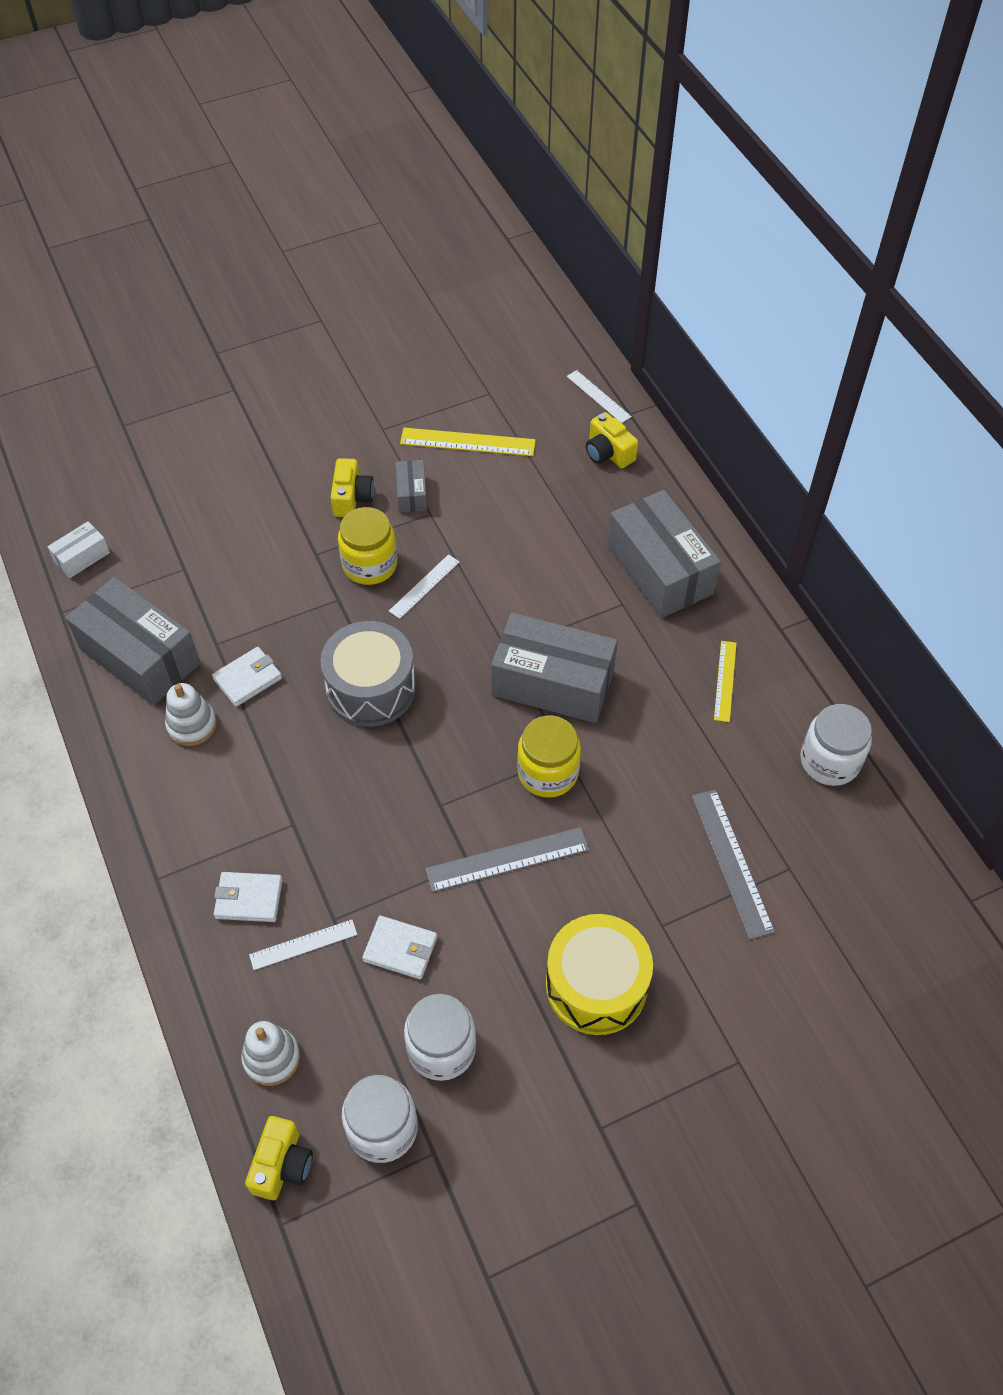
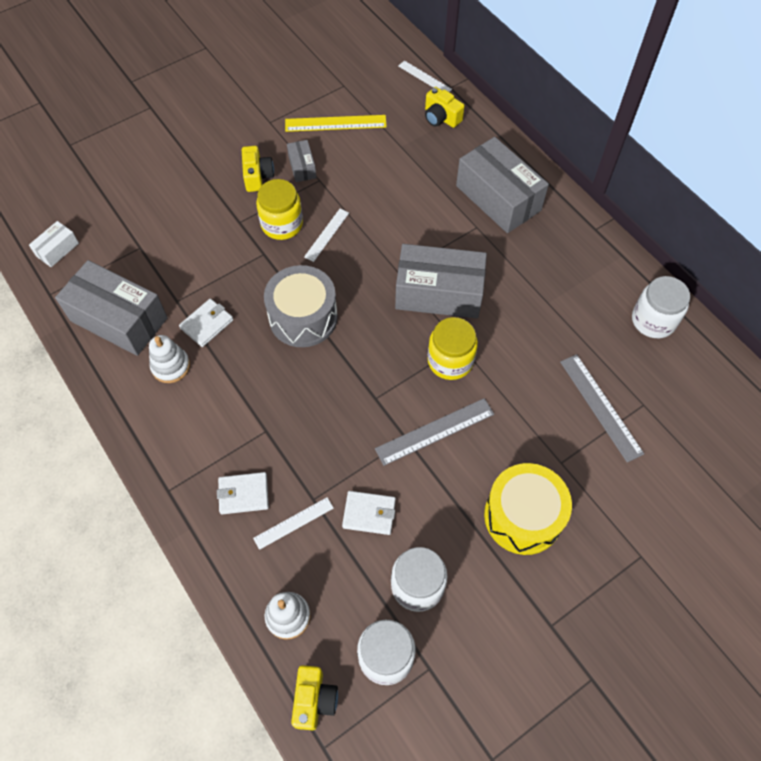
camera: 10 degrees left, 5 degrees up
yellow ruler [714,641,737,722] -> none

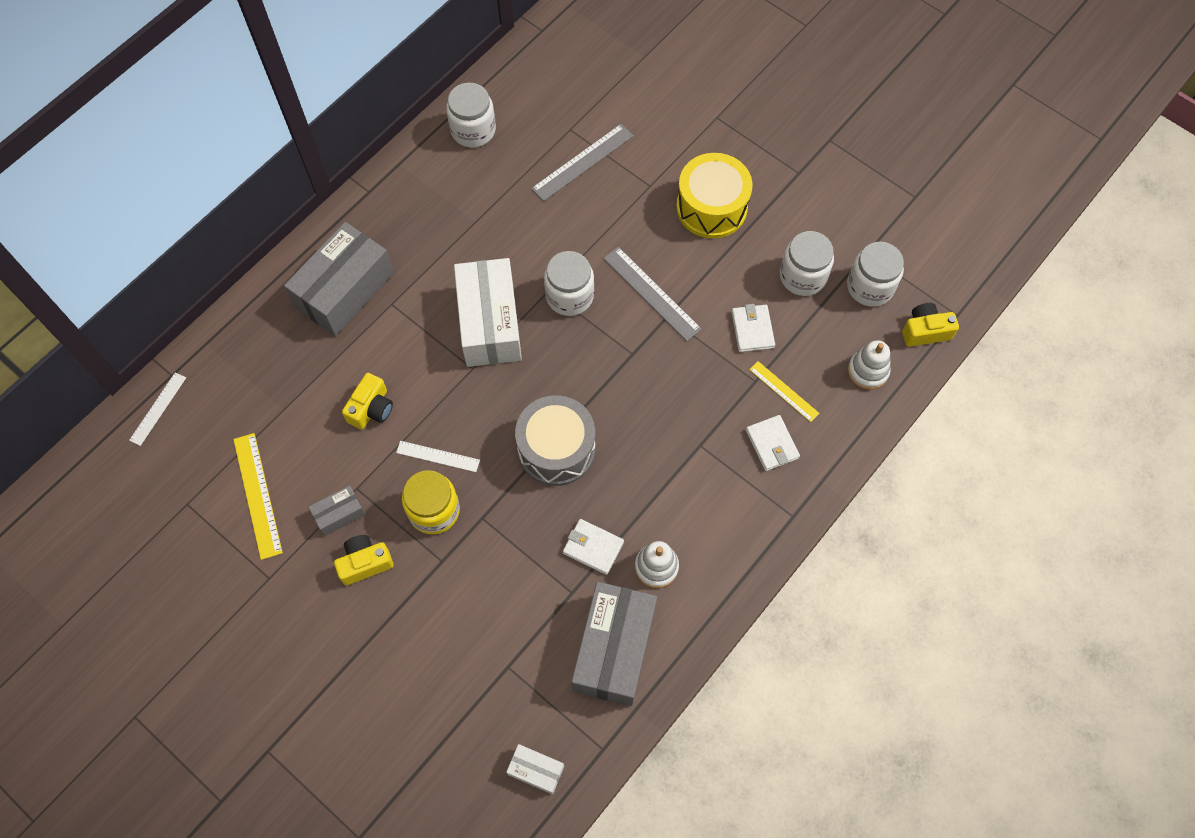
camera: 105 degrees left, 5 degrees up
white ruler [253,497,334,550] -> yellow ruler [749,361,819,422]
grey box [395,244,487,318] -> white box [454,258,522,367]
yellow camera [425,87,464,128] -> yellow camera moved to [342,373,393,429]
yellow jar [427,317,478,380] -> white jar [544,251,594,316]

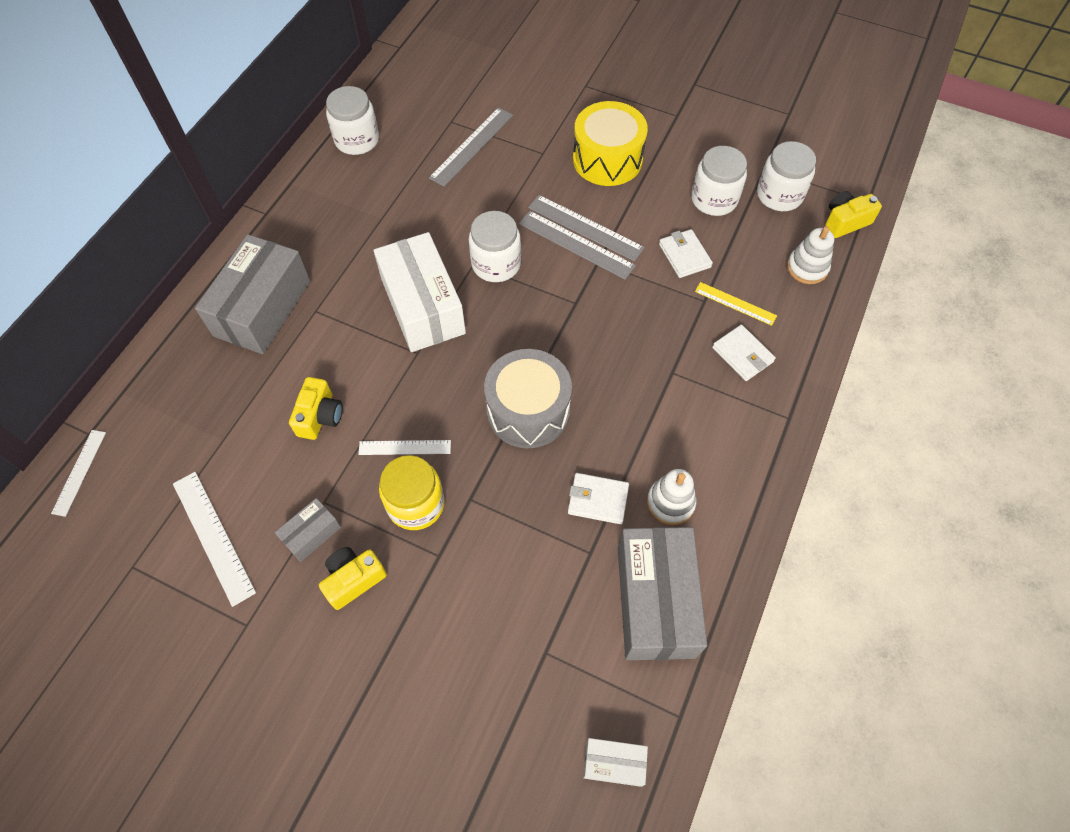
camera: 15 degrees left, 5 degrees down
yellow ruler [233,433,283,560] -> white ruler [173,472,256,607]
none -> grey ruler [528,195,645,261]

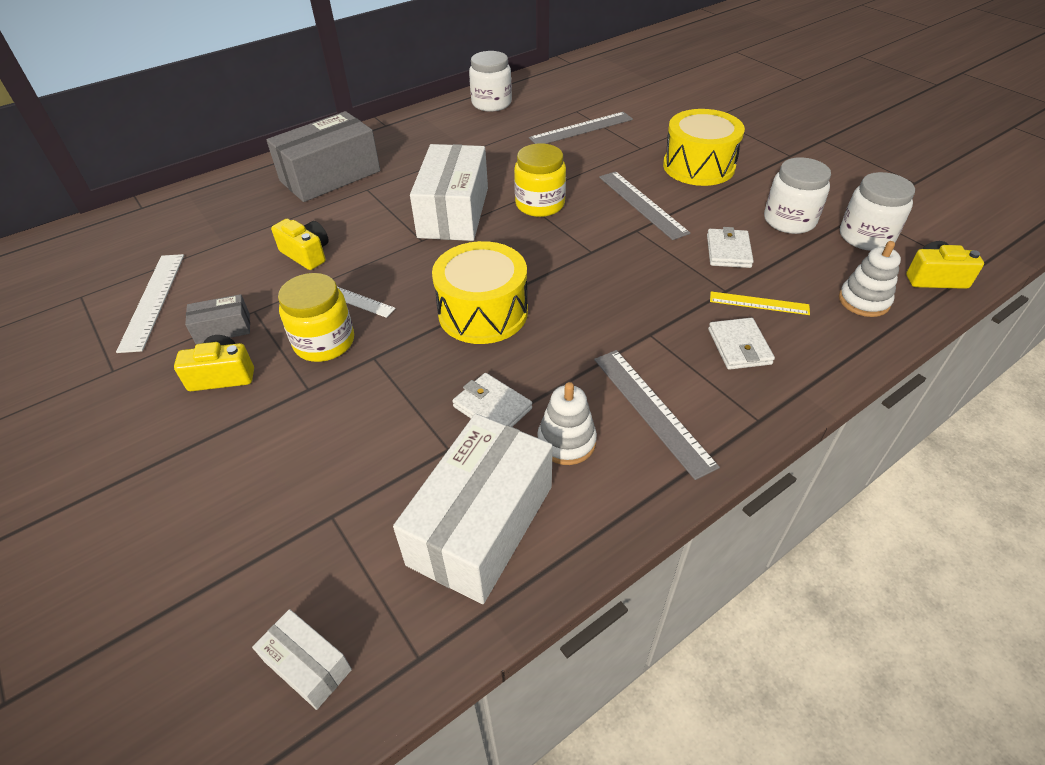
camera: 30 degrees right, 15 degrees down
white ruler [51,430,106,517] -> none
yellow camera [289,377,343,440] -> yellow camera turned 90 degrees counterclockwise [271,219,329,270]
white jar [469,211,521,282] -> yellow jar [514,143,566,217]
grey drum [484,349,572,448] -> yellow drum [432,241,528,344]
grey ruler [519,211,636,280] -> grey ruler moved to [594,350,720,480]
grey box [618,527,707,660] -> white box [393,414,553,604]
yellow ruler [695,282,777,326] -> yellow ruler turned 45 degrees counterclockwise [710,291,810,315]

